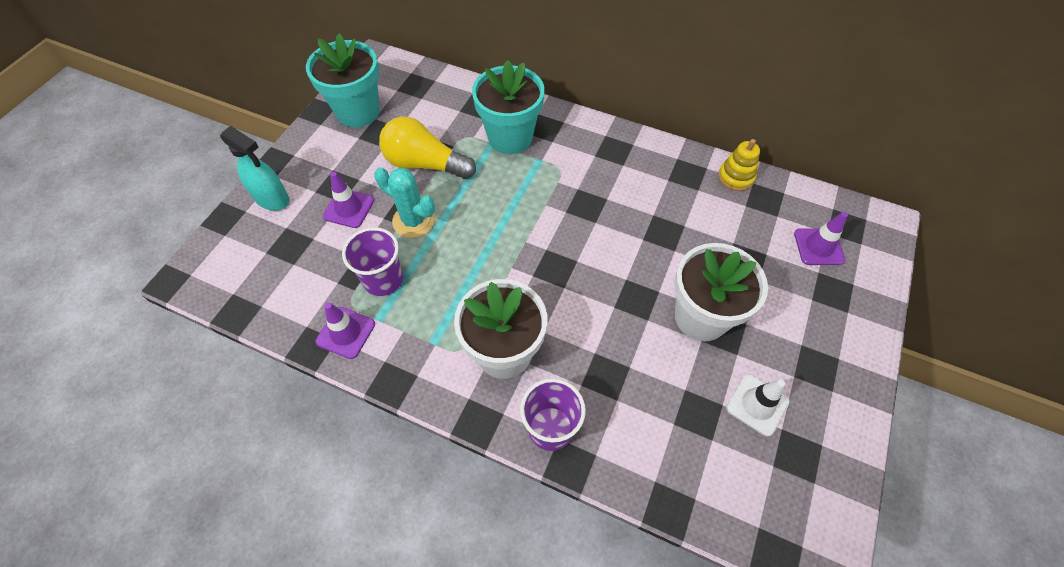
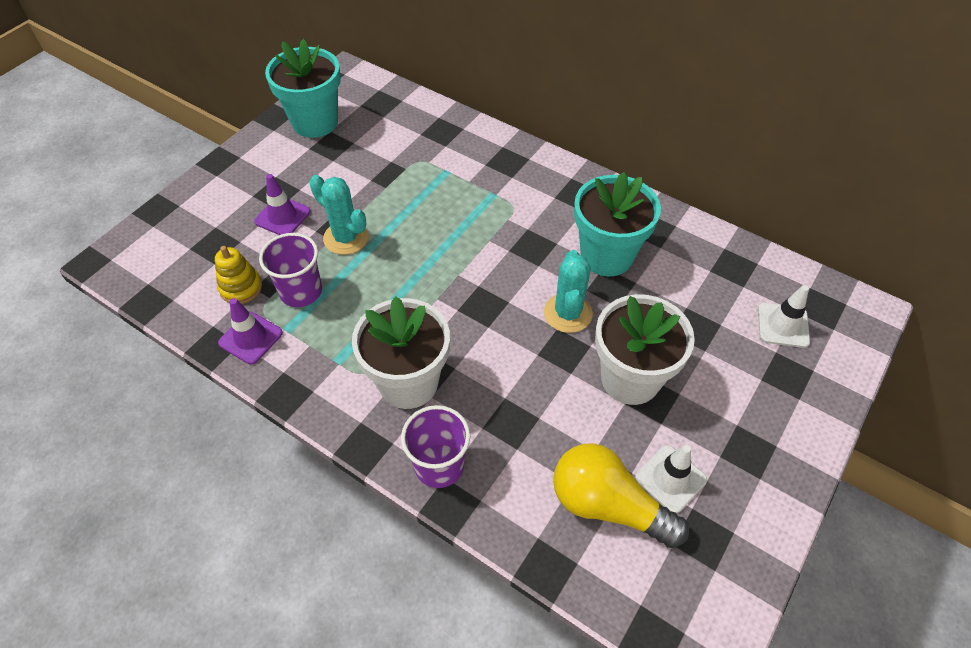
camera: 10 degrees right, 5 degrees down
turquoise spray bottle [220,126,289,211] -> none
yellow light bulb [379,117,476,179] -> yellow light bulb moved to [553,443,689,548]
turquoise flower pot [472,60,545,154] -> turquoise flower pot moved to [574,172,661,276]
yellow stacking toy [718,139,760,191] -> yellow stacking toy moved to [215,246,262,304]
purple traffic cone [794,212,848,265] -> white traffic cone [758,285,810,348]
none -> turquoise cactus [544,250,593,333]

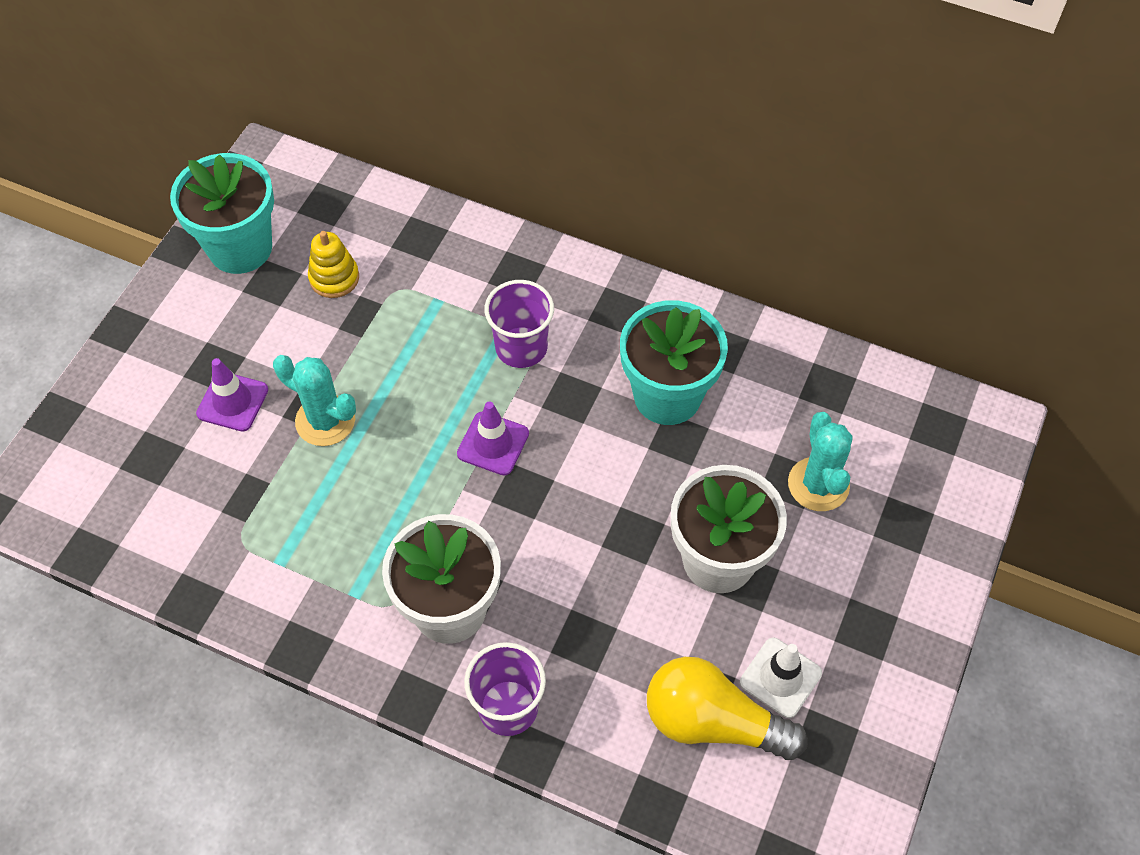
camera: 10 degrees left, 5 degrees up
yellow stacking toy [215,246,262,304] -> yellow stacking toy moved to [308,231,359,298]
purple traffic cone [218,298,283,364] -> purple traffic cone moved to [457,401,529,476]
purple cup [259,233,322,307] -> purple cup moved to [484,280,554,368]
turquoise cactus [544,250,593,333] -> turquoise cactus moved to [788,412,853,511]
white traffic cone [758,285,810,348] -> none

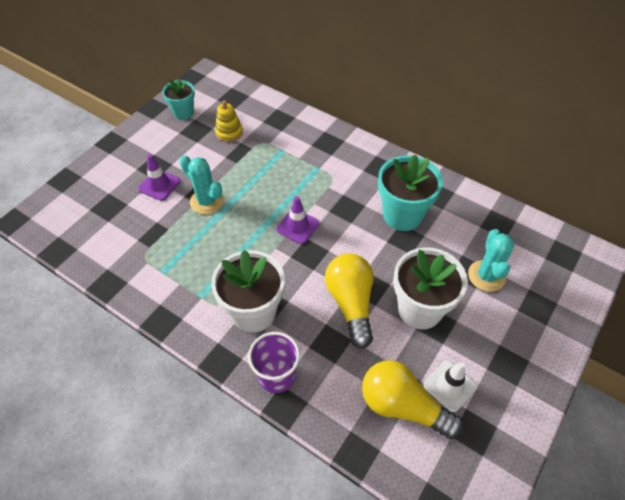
camera: 10 degrees right, 5 degrees down
turquoise flower pot [170,153,274,274] -> turquoise flower pot [162,78,195,120], size x0.59
purple cup [484,280,554,368] -> none
none -> yellow light bulb [325,254,373,349]

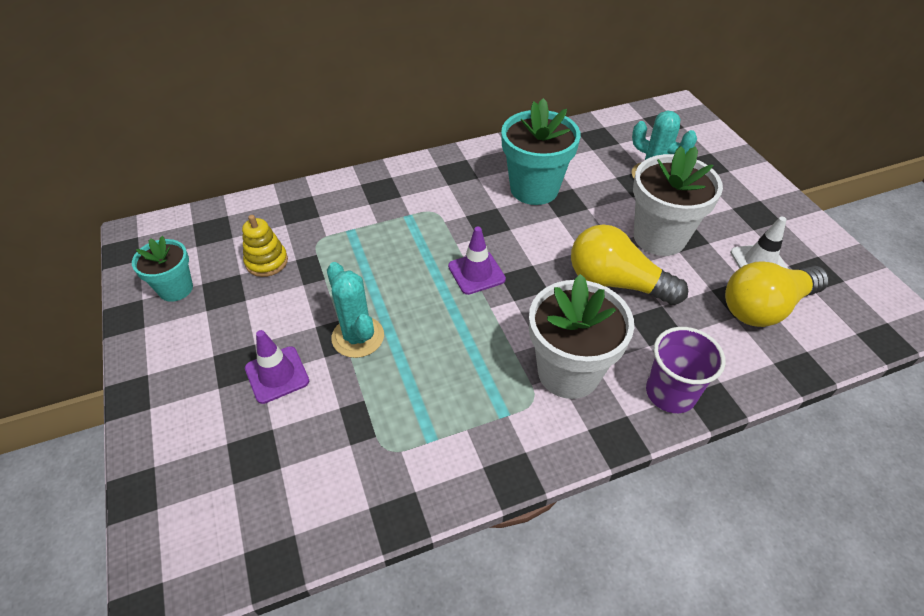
camera: 55 degrees left, 5 degrees down
turquoise cactus [179,155,224,214] -> turquoise cactus turned 75 degrees clockwise [327,262,384,358]

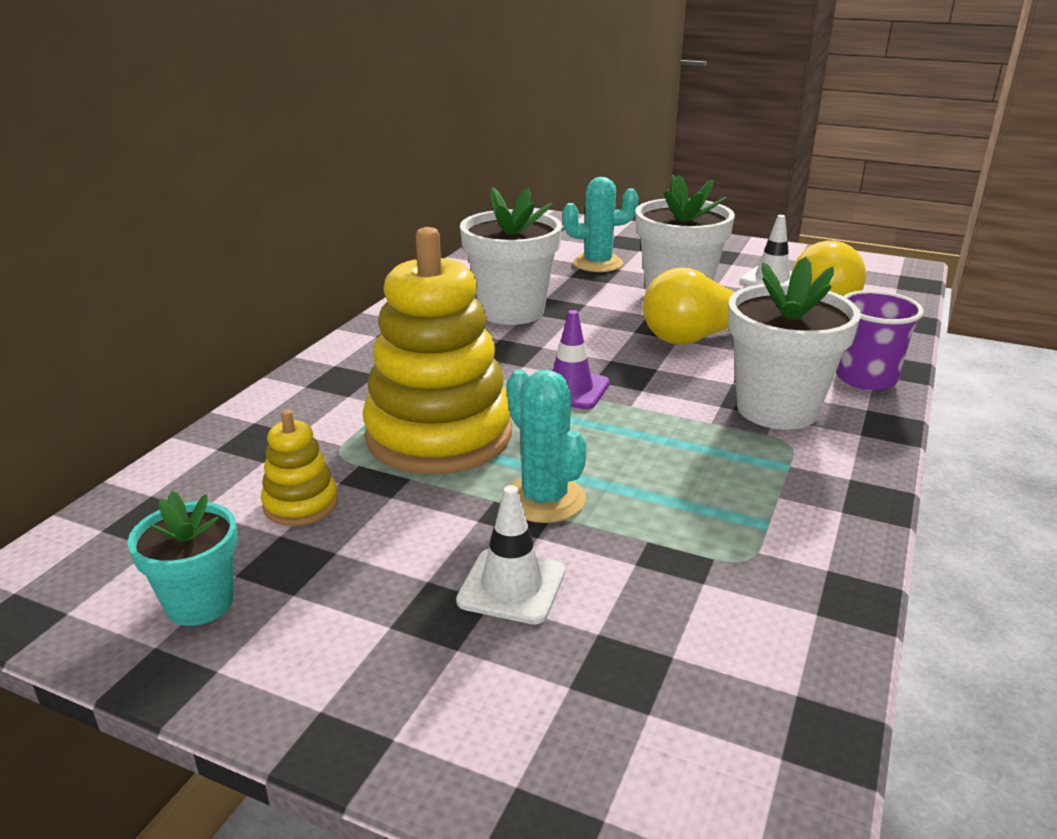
camera: 45 degrees left, 20 degrees down
purple traffic cone [245,330,309,404] -> white traffic cone [456,485,565,624]
turquoise cactus [327,262,384,358] -> turquoise cactus turned 45 degrees clockwise [507,369,587,523]
turquoise flower pot [501,98,580,205] -> white flower pot [460,187,562,325]
none -> yellow stacking toy [363,227,512,474]

